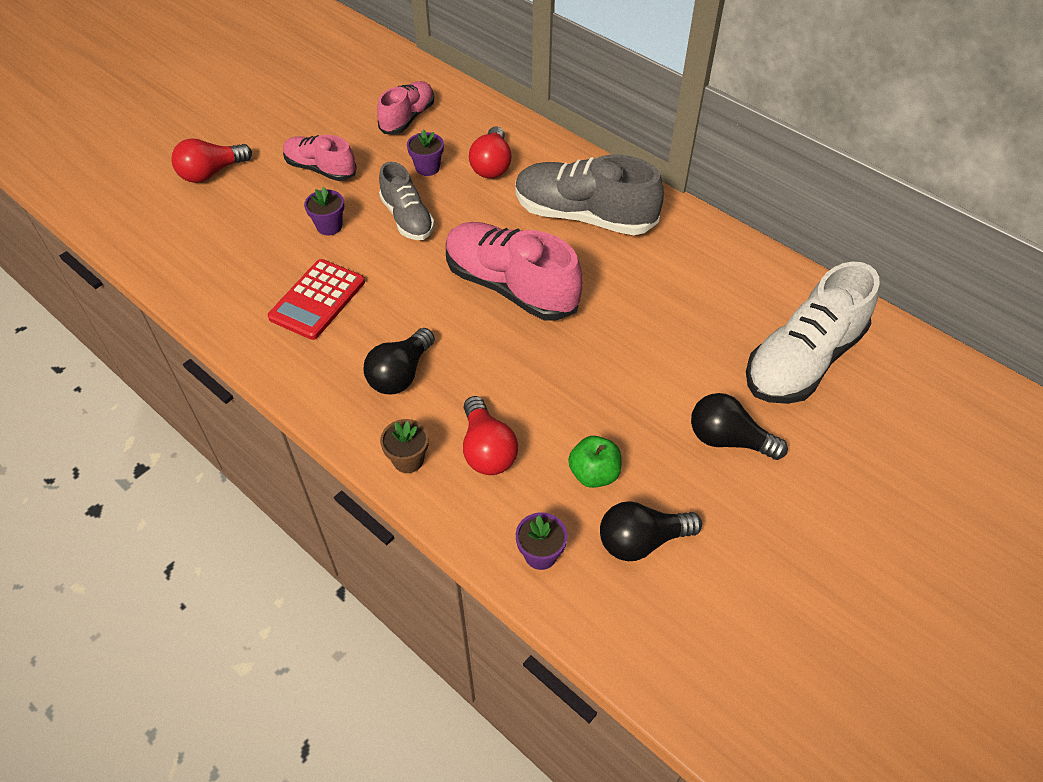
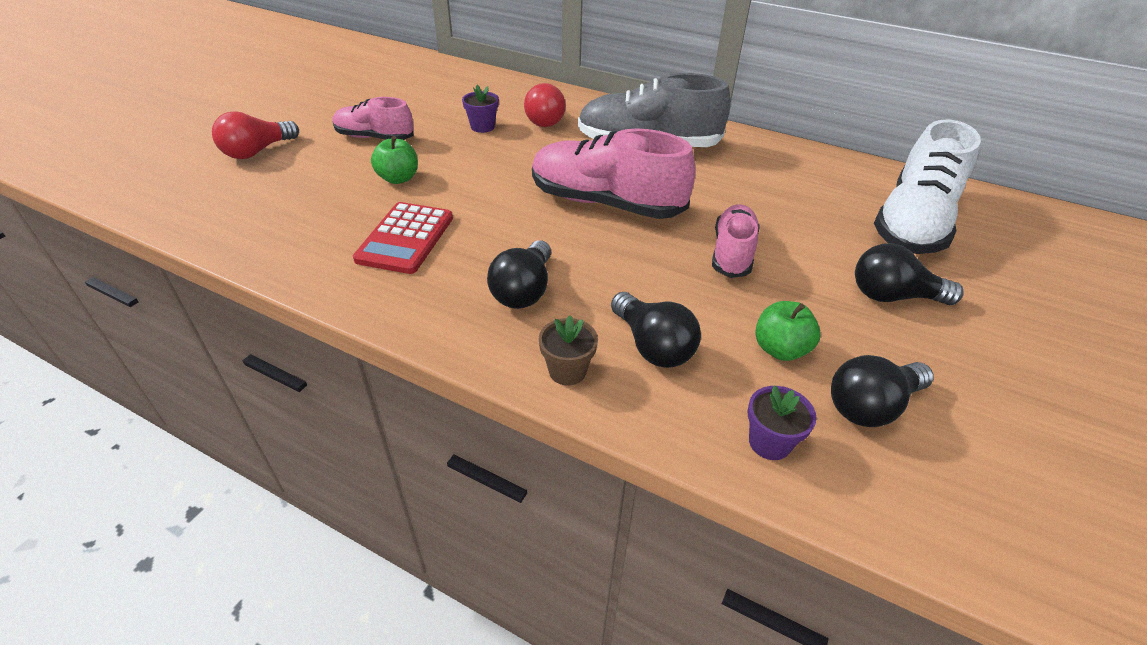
camera: 15 degrees left, 10 degrees down
purple flower pot [304,187,344,235] -> green apple [371,136,418,184]
pink shoe [377,81,434,134] -> pink shoe moved to [712,204,760,278]
grey shoe [379,162,435,240] -> none
red light bulb [463,396,518,475] -> black light bulb [611,292,701,368]

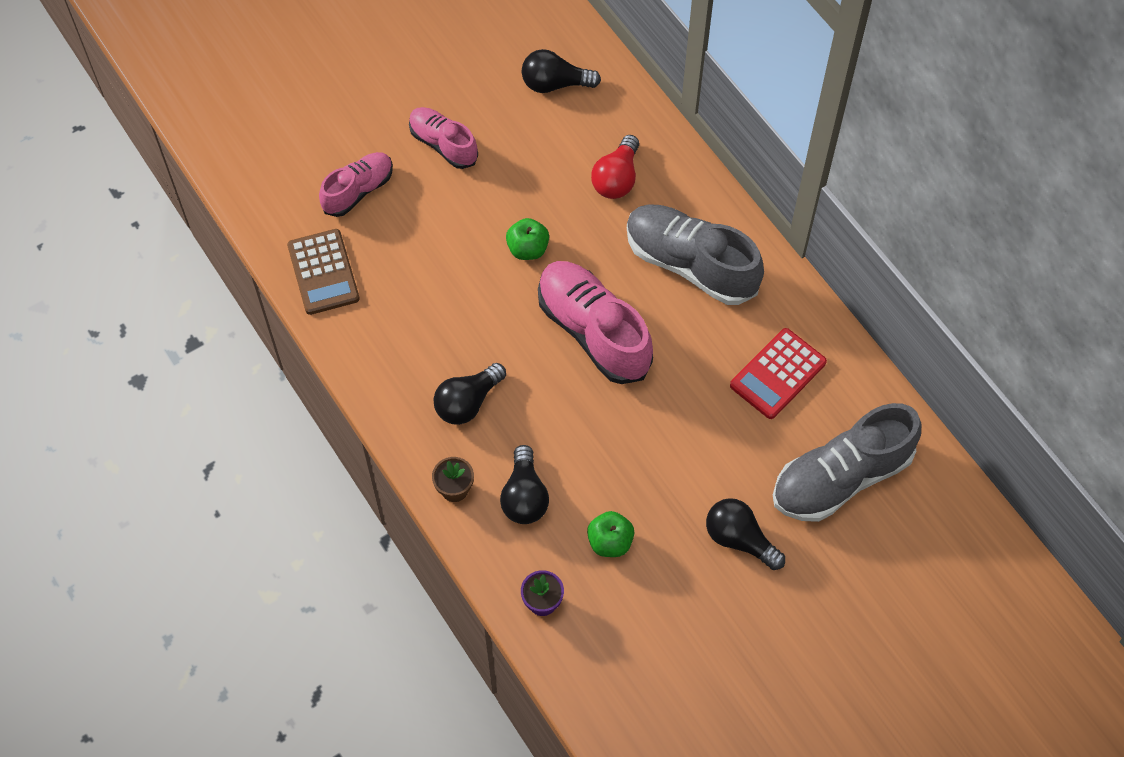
camera: 30 degrees right, 20 degrees up
red light bulb [212,111,299,159] -> none
red calculator [353,202,453,274] -> red calculator moved to [730,328,827,419]
green apple [371,136,418,184] -> green apple moved to [506,218,549,260]
purple flower pot [462,85,499,133] -> none
pink shoe [712,204,760,278] -> pink shoe moved to [319,152,393,217]
black light bulb [831,355,934,427] -> black light bulb moved to [522,49,601,93]
white shoe [874,119,981,254] -> grey shoe [773,403,921,522]
none -> brown calculator [287,229,360,315]

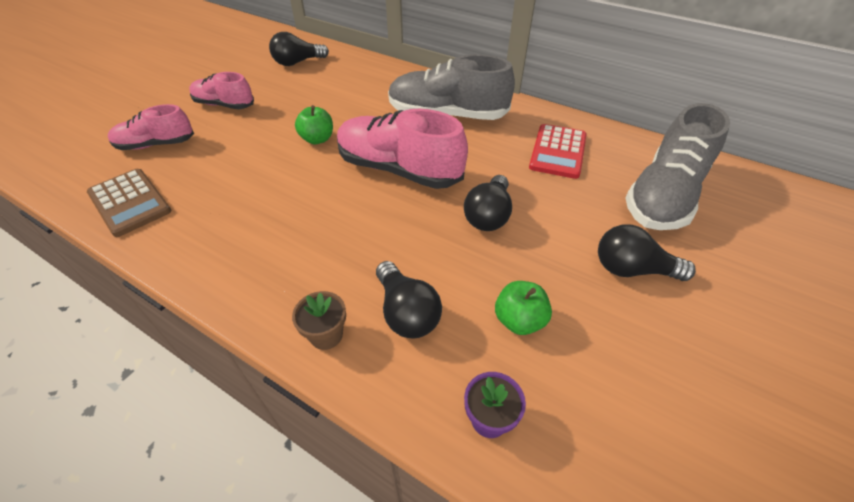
camera: 25 degrees left, 15 degrees down
pink shoe [319,152,393,217] -> pink shoe turned 120 degrees counterclockwise [108,104,194,150]
black light bulb [434,363,506,425] -> black light bulb moved to [464,175,512,231]
red light bulb [591,135,639,199] -> none

